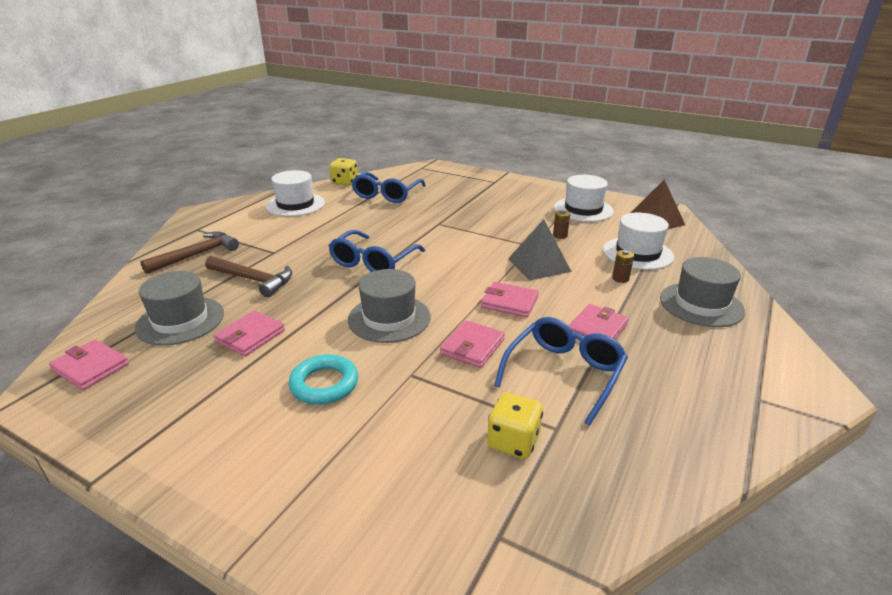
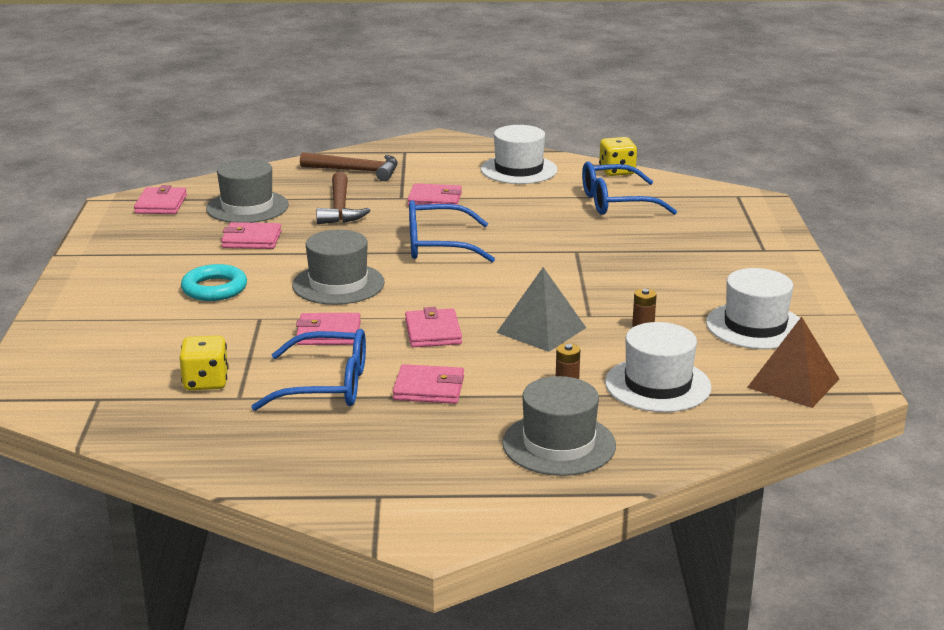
camera: 60 degrees right, 5 degrees down
none -> pink wallet [407,183,462,206]

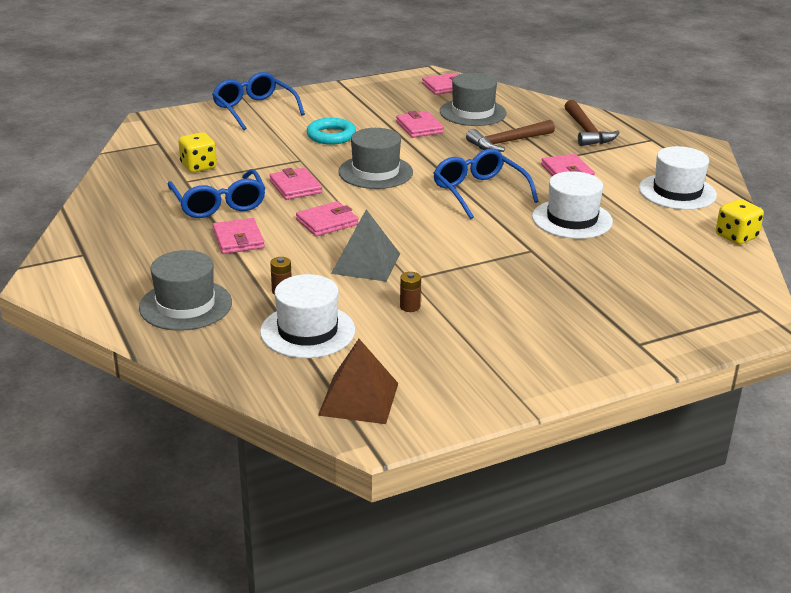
camera: 65 degrees right, 5 degrees up
blue glasses [582,161,677,215] -> blue glasses moved to [212,72,305,130]
white hat [706,268,800,349] -> white hat moved to [532,171,613,239]

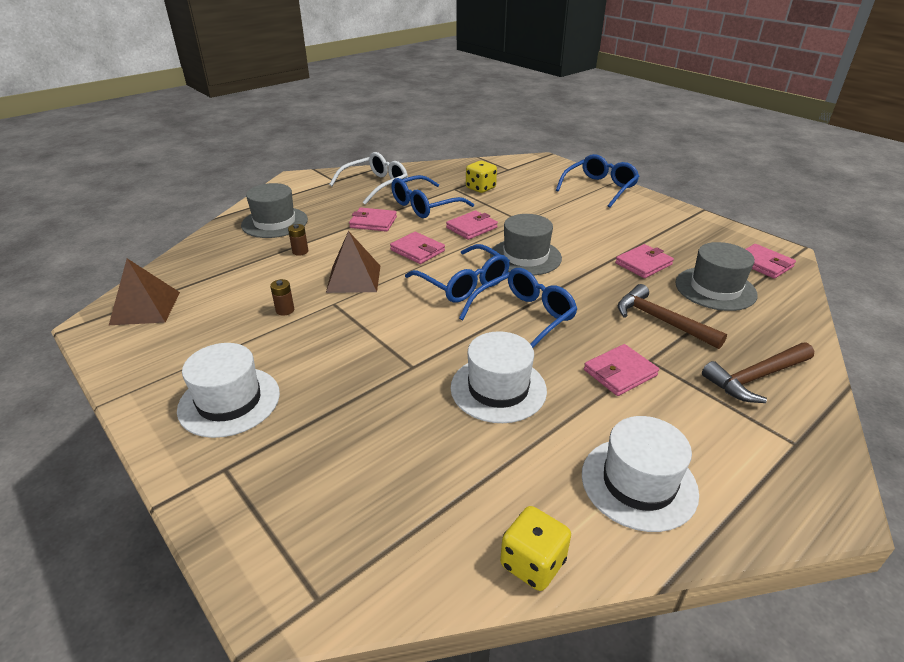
camera: 75 degrees right, 5 degrees up
pink wallet [213,218,265,254] -> pink wallet turned 45 degrees clockwise [349,208,397,232]
white hat [260,274,355,358] -> white hat moved to [177,343,280,438]
turquoise ring [307,118,356,145] -> none
grey pyramid [331,209,400,282] -> brown pyramid [326,231,380,293]
none -> white glasses [329,152,408,205]
none -> blue glasses [405,244,510,303]

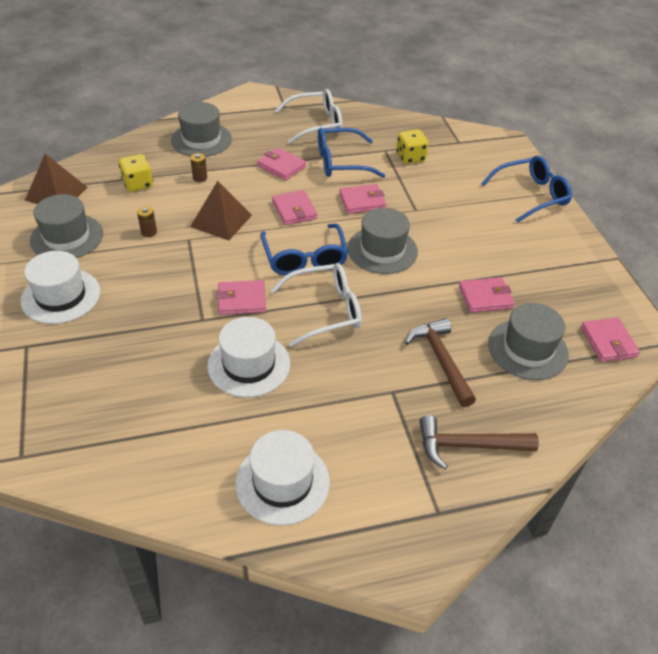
camera: 25 degrees right, 10 degrees up
blue glasses [459,268,577,348] -> white glasses [270,263,362,347]
yellow dice [500,506,571,591] -> yellow dice moved to [119,154,153,192]
pink wallet [584,344,659,396] -> pink wallet moved to [216,280,266,315]
none -> grey hat [30,194,103,258]

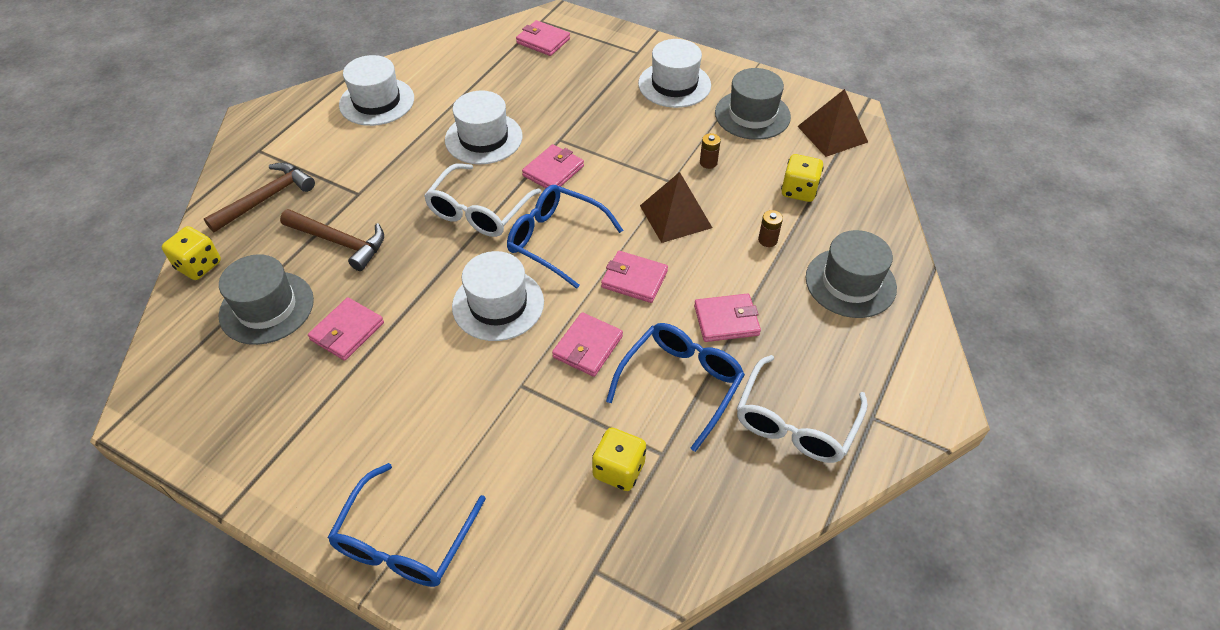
camera: 135 degrees right, 5 degrees up
grey hat [348,208,418,274] -> white hat [452,251,544,341]
pink wallet [581,318,640,362] -> pink wallet moved to [516,20,570,56]
none -> yellow dice [162,226,221,280]

